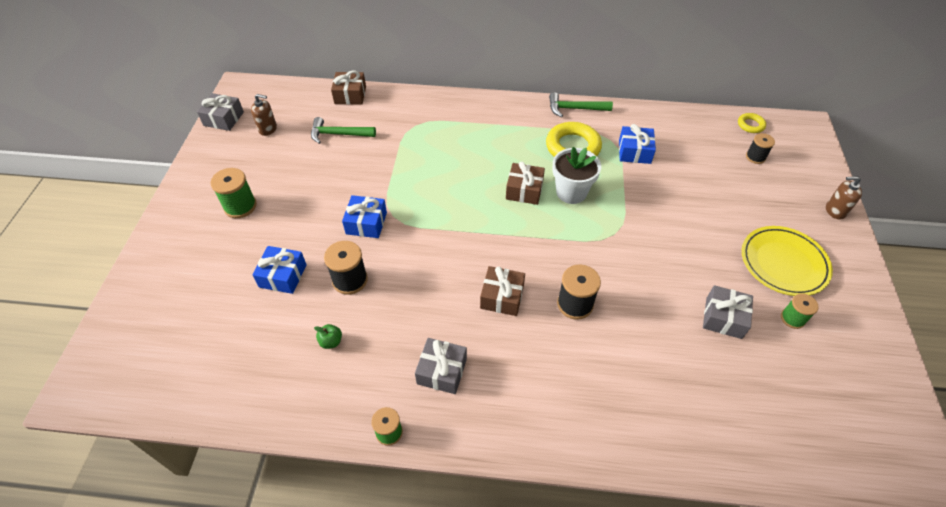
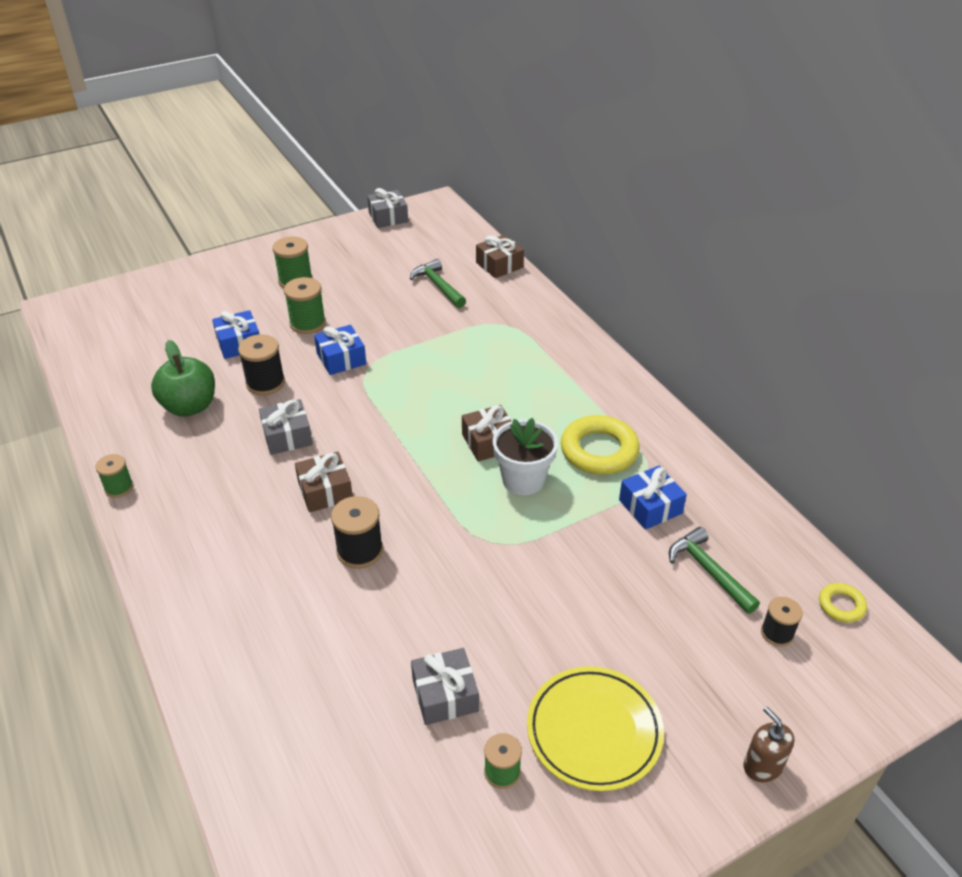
camera: 55 degrees right, 10 degrees down
brown soap dispenser [251,94,277,136] -> none
green apple [314,324,342,349] -> green apple [151,340,215,417], size x2.33
grey gift [415,338,467,394] -> grey gift moved to [259,399,313,455]
green hammer [549,92,613,117] -> green hammer moved to [669,527,760,614]
none -> green spool [284,277,326,334]

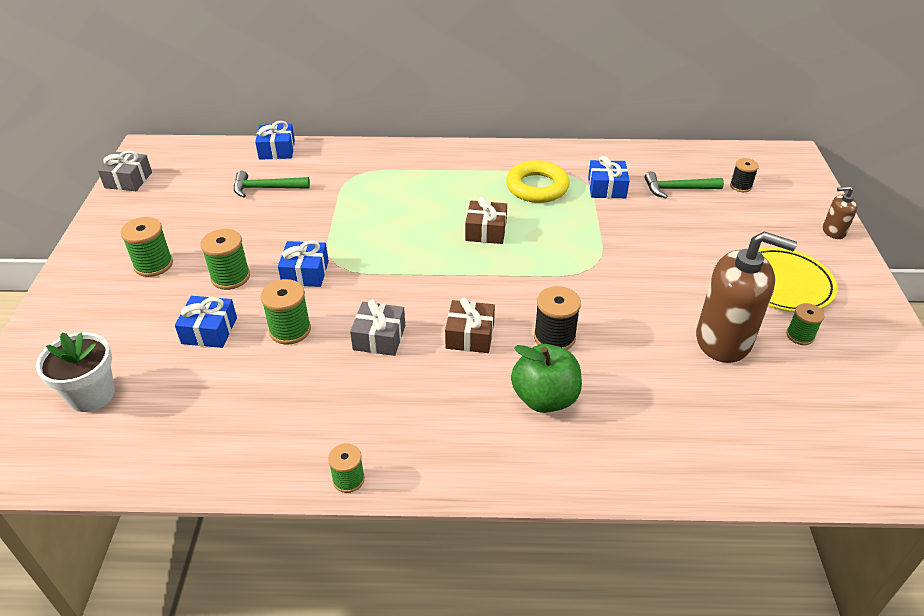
camera: 60 degrees left, 0 degrees up
green apple [151,340,215,417] -> green apple moved to [511,344,582,413]
black spool [238,334,285,395] -> green spool [261,279,311,345]
grey gift [411,648,479,725] -> brown soap dispenser [696,232,797,363]
brown gift [476,235,524,278] -> blue gift [255,121,295,160]
white flower pot [493,418,558,495] -> white flower pot moved to [36,332,115,412]
yellow ring [819,583,867,623] -> none

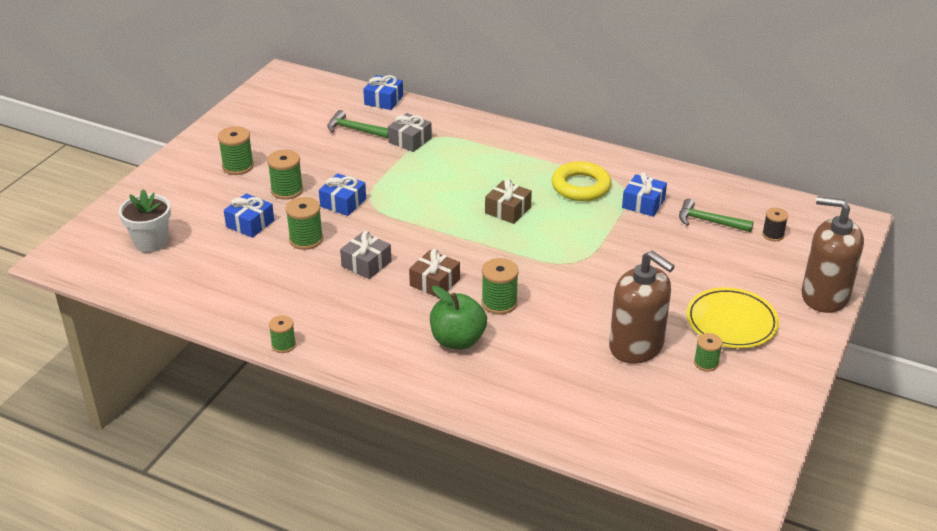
camera: 25 degrees right, 5 degrees down
grey gift [98,151,152,191] -> grey gift moved to [388,113,432,152]
black spool [534,286,581,350] -> green spool [482,258,519,315]
brown soap dispenser [823,186,858,239] -> brown soap dispenser [802,196,864,313], size x2.16

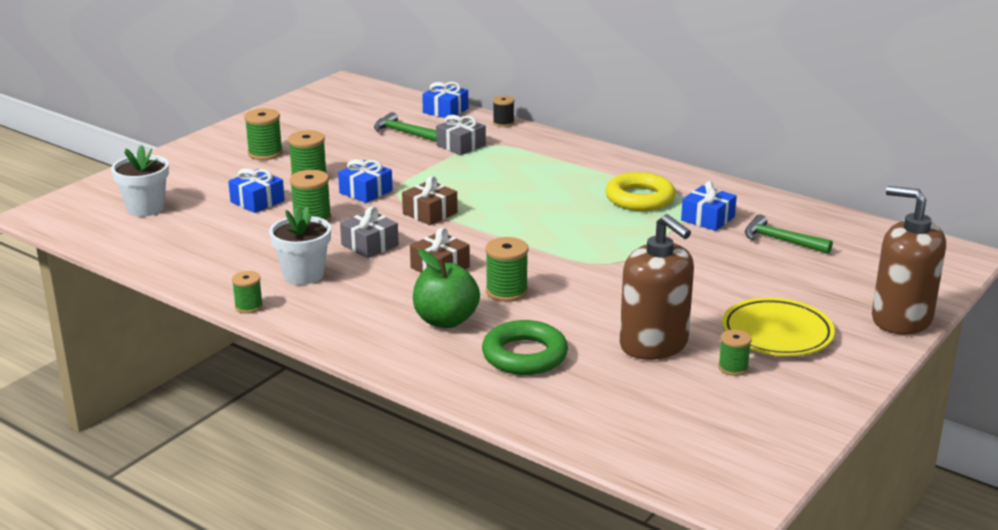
camera: 10 degrees right, 10 degrees down
brown gift [485,179,532,224] -> brown gift moved to [402,176,458,225]
black spool [762,208,788,241] -> black spool moved to [493,96,514,127]
none -> white flower pot [269,206,331,285]
none -> green ring [482,320,568,375]

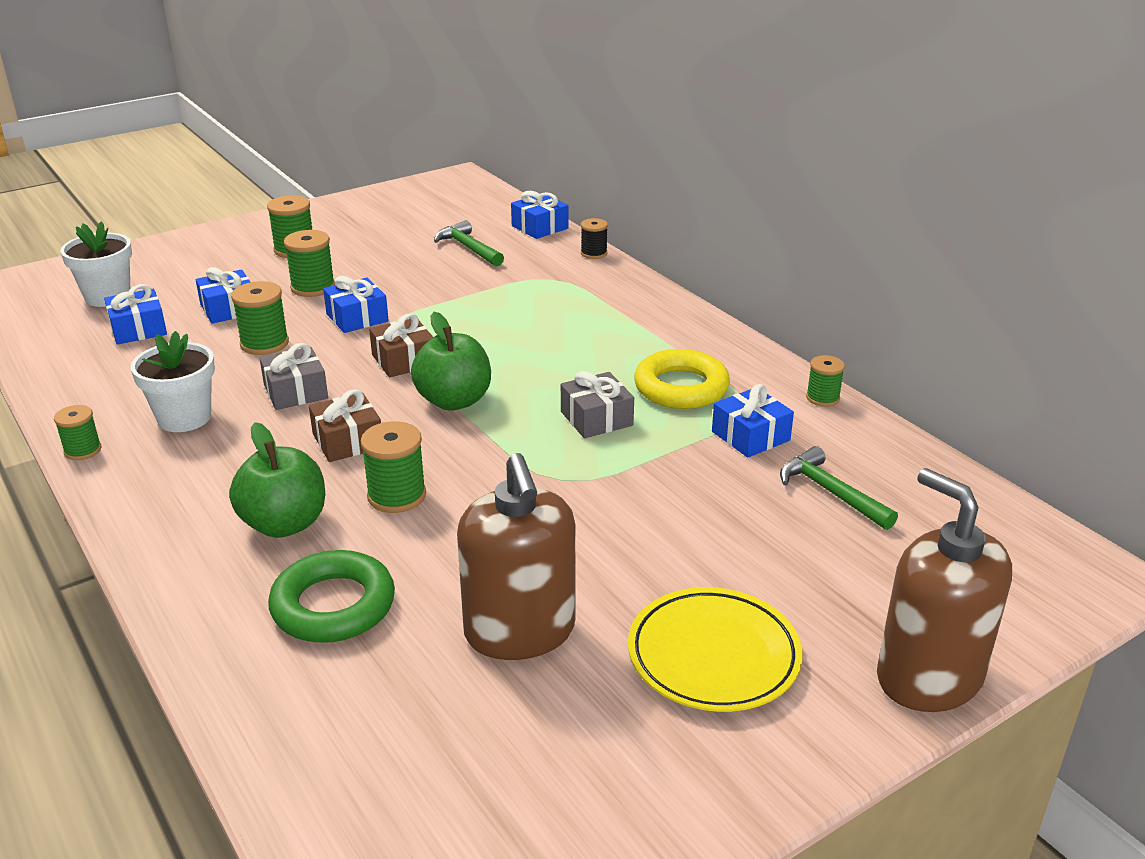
camera: 20 degrees right, 5 degrees up
grey gift [436,115,486,155] -> grey gift moved to [561,371,634,438]
green spool [718,329,752,376] -> green spool moved to [806,355,845,407]
none -> blue gift [104,284,167,345]
none -> green apple [411,312,491,410]

